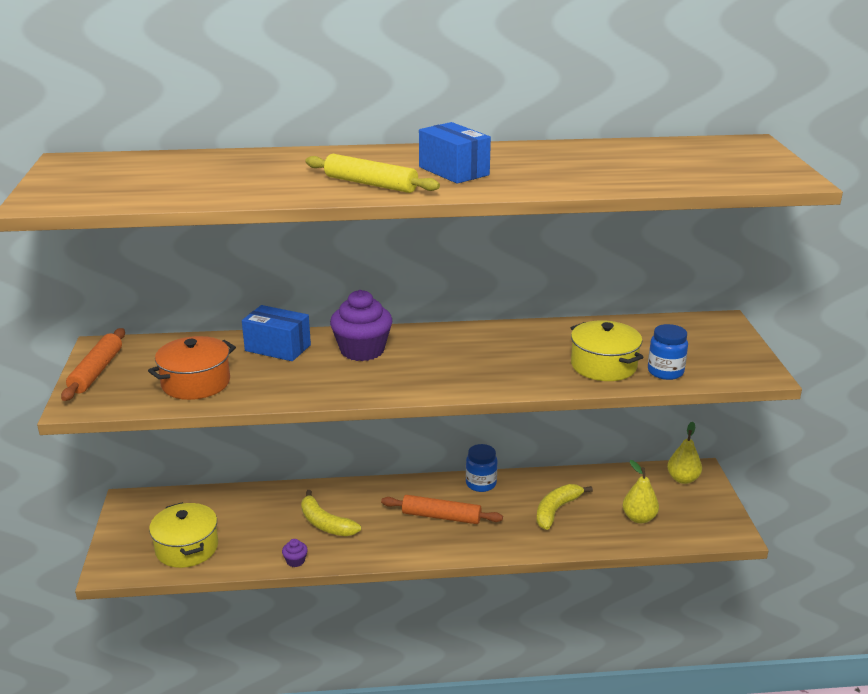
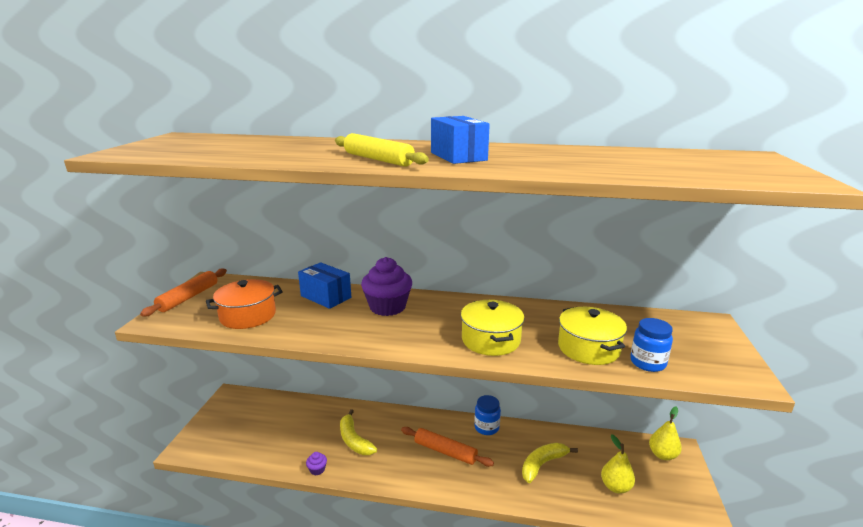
camera: 15 degrees right, 5 degrees down
yellow pot [149,502,218,568] -> yellow pot moved to [461,300,525,356]

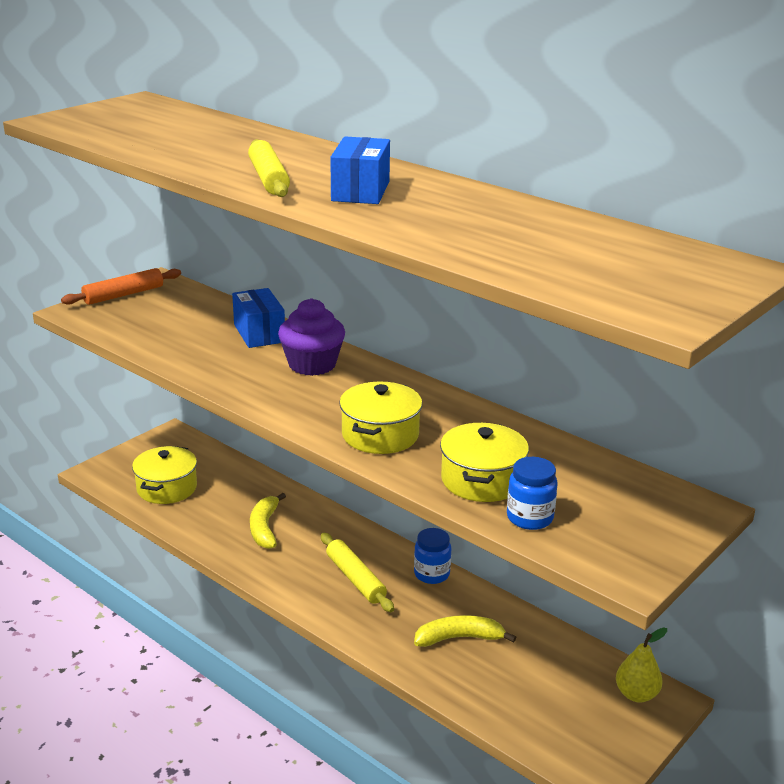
camera: 30 degrees right, 5 degrees up
orange pot [206,279,283,329] -> none
purple cupcake [306,452,327,475] -> none
orange rolling pin [401,427,494,467] -> yellow rolling pin [321,533,394,612]
yellow pear [601,434,635,494] -> none
none -> yellow pot [132,446,197,504]

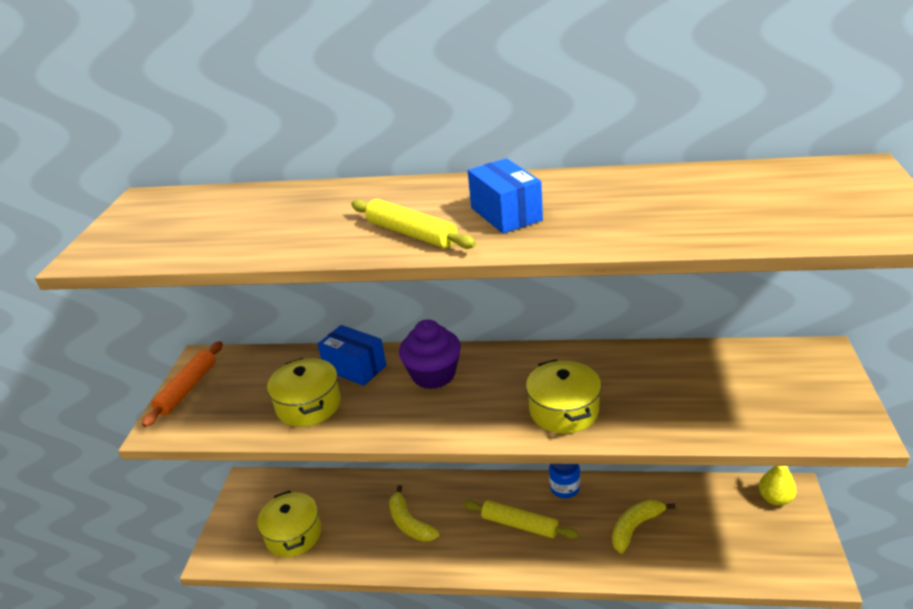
camera: 30 degrees left, 5 degrees up
yellow pot [440,422,529,502] -> yellow pot moved to [267,358,341,427]
blue jar [507,457,558,530] -> none

